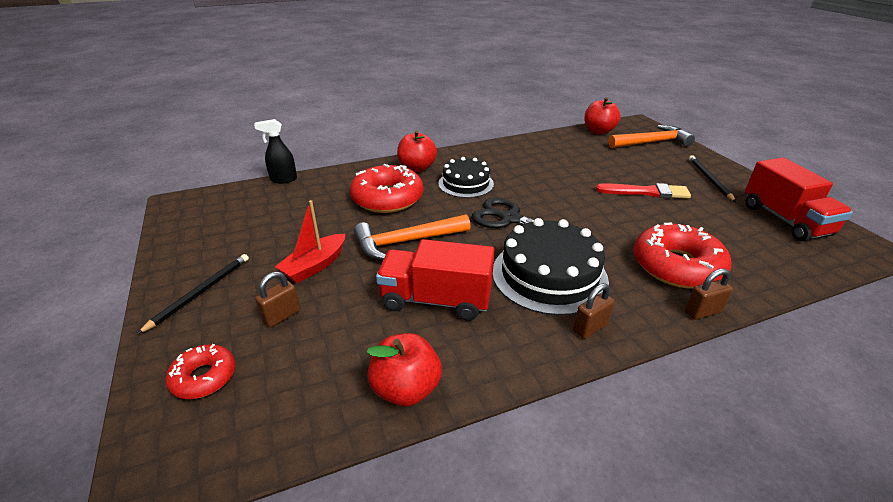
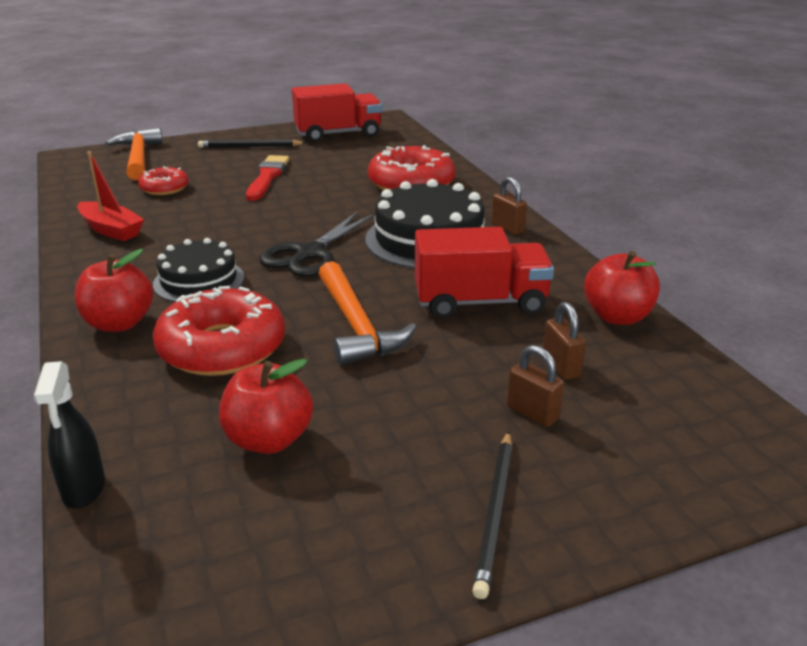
camera: 90 degrees left, 5 degrees down
black pencil [137,254,249,334] -> black pencil turned 105 degrees counterclockwise [472,431,512,599]
red donut [166,344,235,399] -> red donut moved to [138,166,189,195]
red boat [275,200,345,283] -> red boat moved to [77,151,144,241]
red truck [376,239,494,321] -> red truck turned 105 degrees counterclockwise [415,227,554,318]
red apple [584,97,621,135] -> red apple moved to [219,358,313,454]
brown padlock [685,269,733,319] -> brown padlock moved to [543,302,586,380]

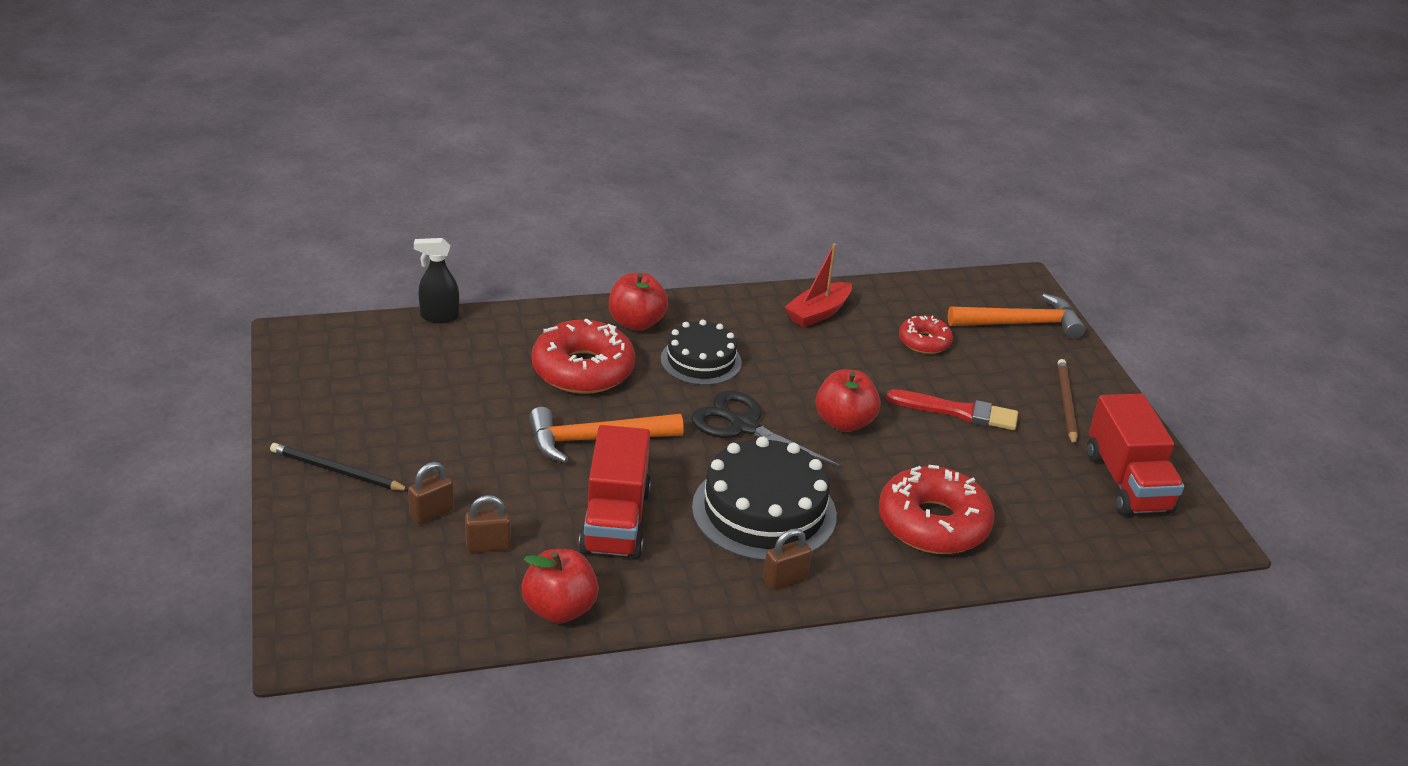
camera: 95 degrees right, 5 degrees up
black pencil [198,140,306,148] -> brown pencil [1058,359,1078,446]
red apple [219,358,313,454] -> red apple moved to [816,369,881,432]

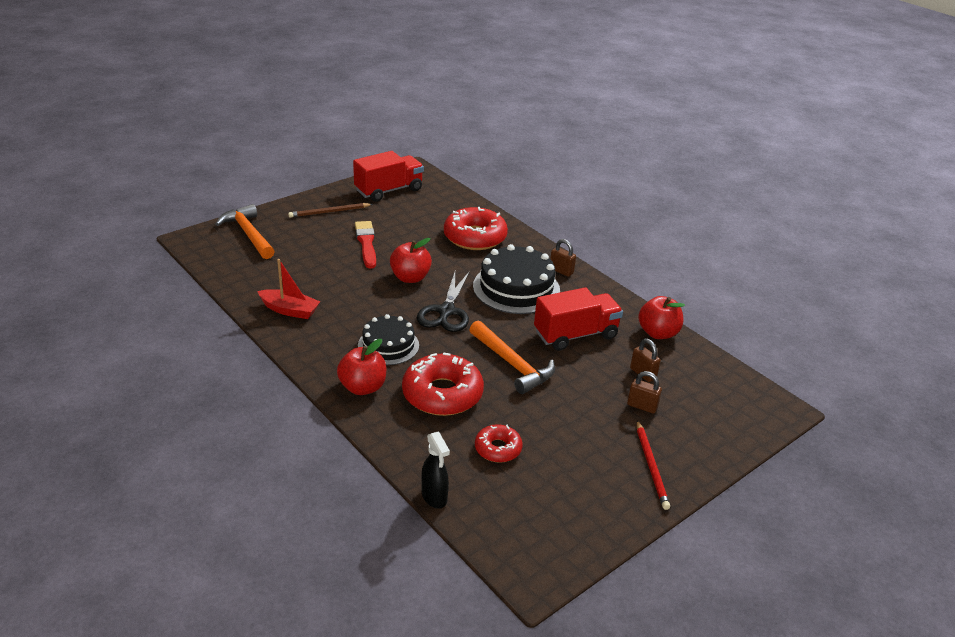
camera: 115 degrees left, 0 degrees up
black pencil [270,443,408,491] -> red pencil [637,420,670,510]
red donut [899,316,953,354] -> red donut moved to [475,424,523,463]

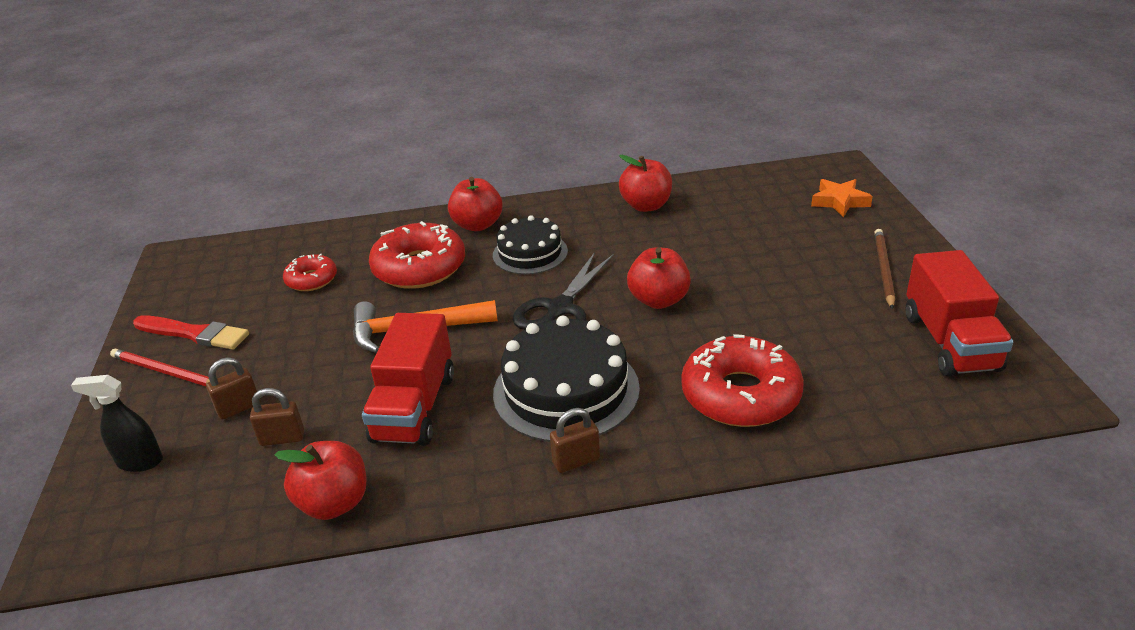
camera: 125 degrees right, 0 degrees up
orange hammer [216,204,275,259] -> orange star [811,179,873,217]
red boat [257,259,320,319] -> red apple [619,155,672,212]
red brush [355,221,376,269] -> red brush moved to [133,315,249,350]
black scissors [417,271,470,332] -> black scissors turned 105 degrees counterclockwise [513,252,614,330]
black spray bottle [421,432,450,509] -> black spray bottle moved to [71,375,163,472]

